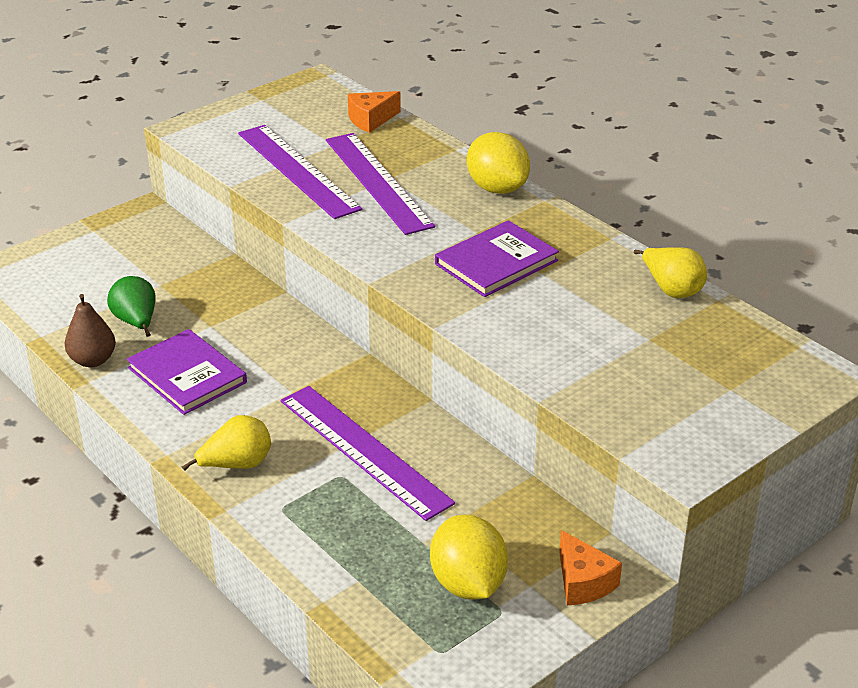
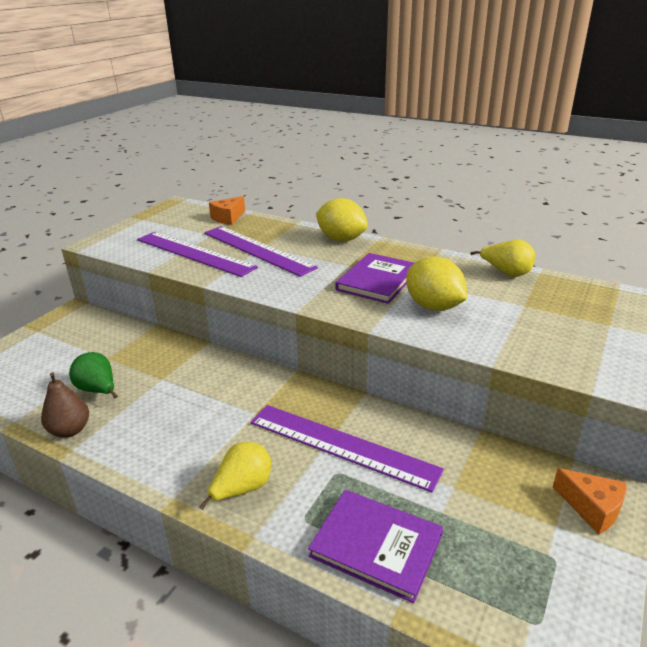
camera: 20 degrees left, 5 degrees down
purple book [127,329,247,415] -> purple book moved to [308,490,443,603]
yellow lemon [430,515,508,600] -> yellow lemon moved to [406,257,467,311]

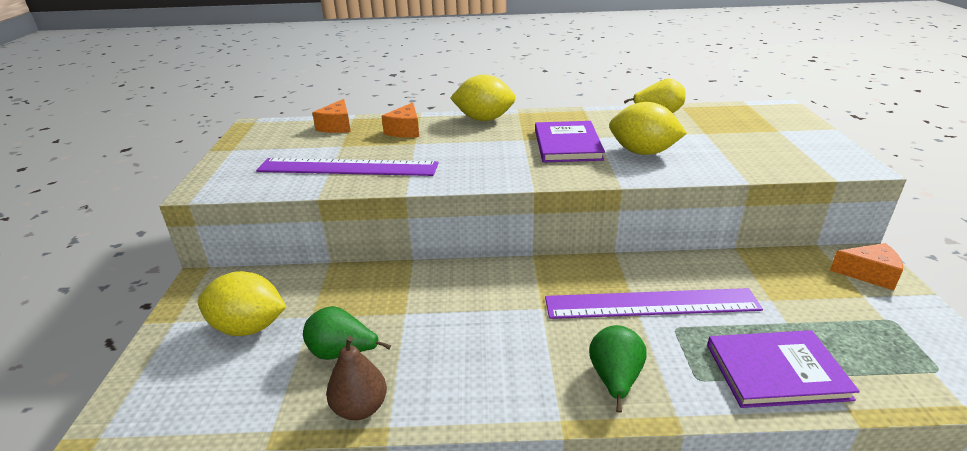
camera: 30 degrees left, 0 degrees up
yellow pear [199,442,271,510] -> green pear [589,325,647,413]
purple ruler [204,226,318,277] -> none
none -> yellow lemon [198,271,286,336]
none -> orange cheese [382,102,419,137]

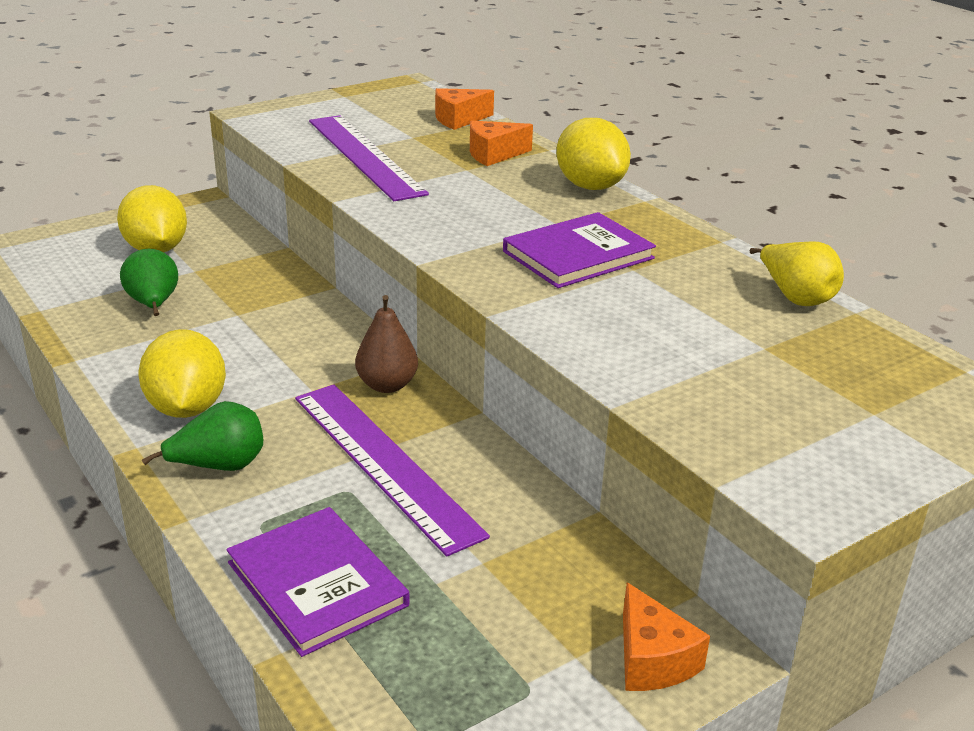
camera: 55 degrees right, 0 degrees up
brown pear [326,336,387,420] -> brown pear moved to [355,295,418,393]
yellow lemon [609,102,687,155] -> yellow lemon moved to [138,329,226,418]

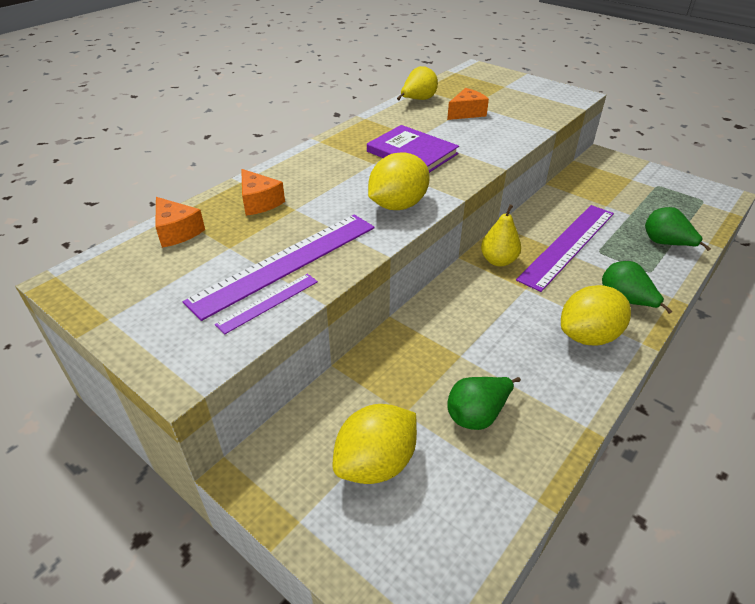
camera: 105 degrees left, 10 degrees up
purple book [226,507,410,657] -> green pear [645,207,711,251]
brown pear [355,295,418,393] -> yellow pear [481,204,521,266]
yellow lemon [556,118,631,190] -> yellow lemon moved to [368,152,430,210]
orange cheese [623,582,710,691] -> orange cheese moved to [447,88,489,120]
none -> purple ruler [215,274,318,334]

